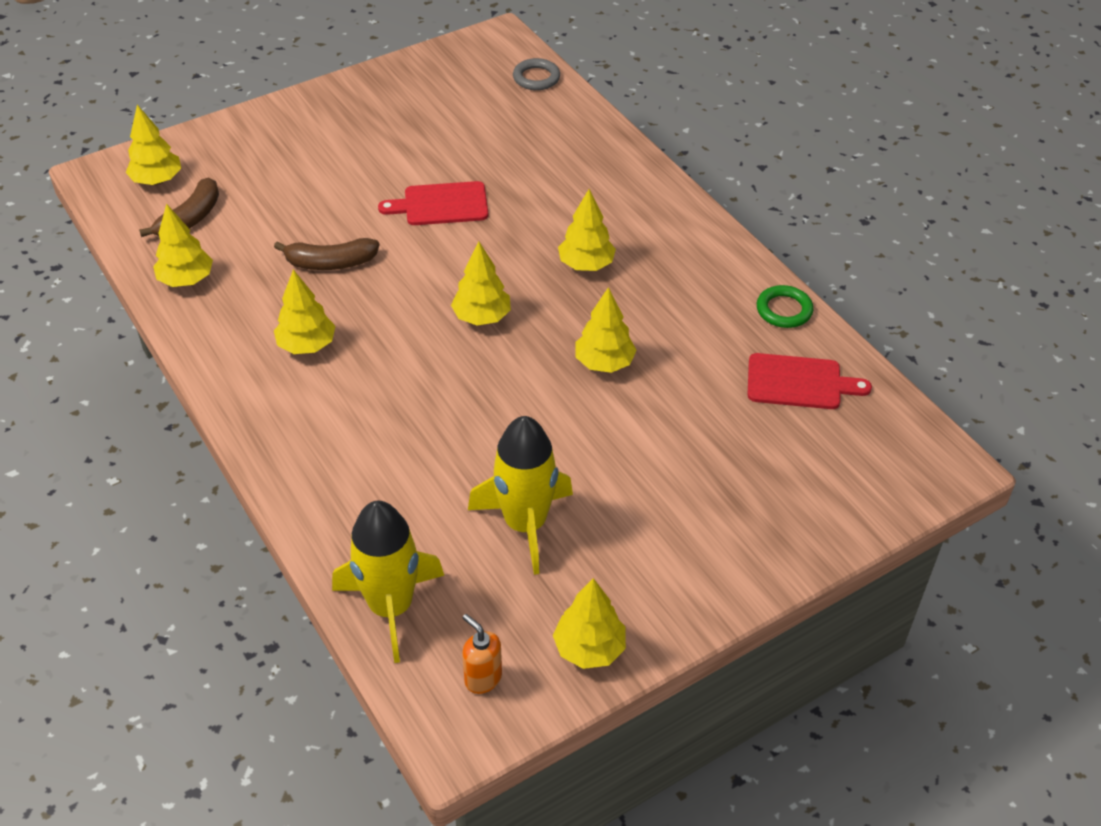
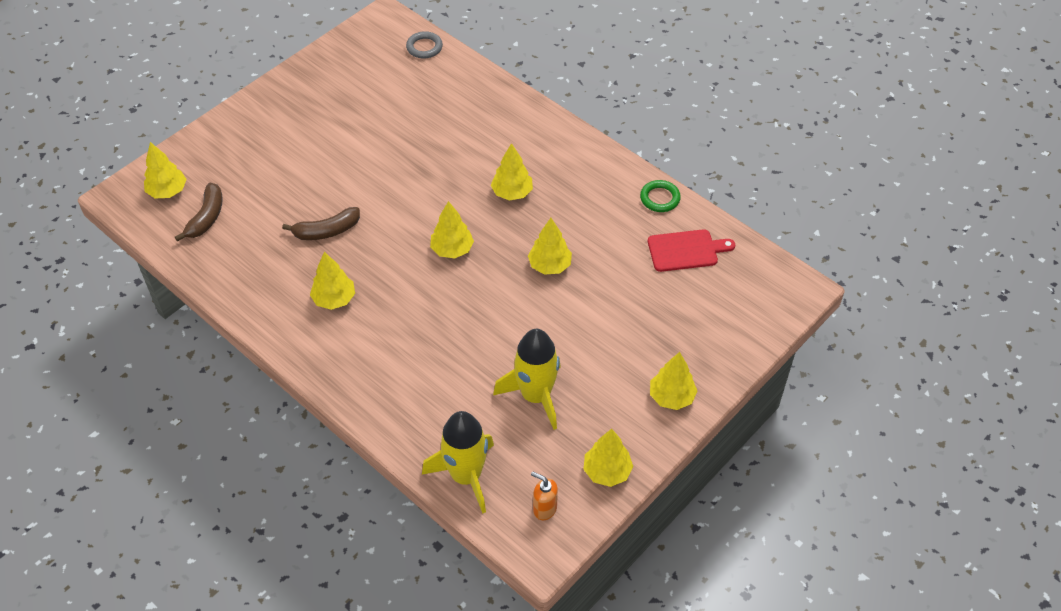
camera: 15 degrees left, 5 degrees up
yellow tree [153,204,213,287] -> yellow tree moved to [650,352,697,410]
red cutting board [378,181,488,225] -> none

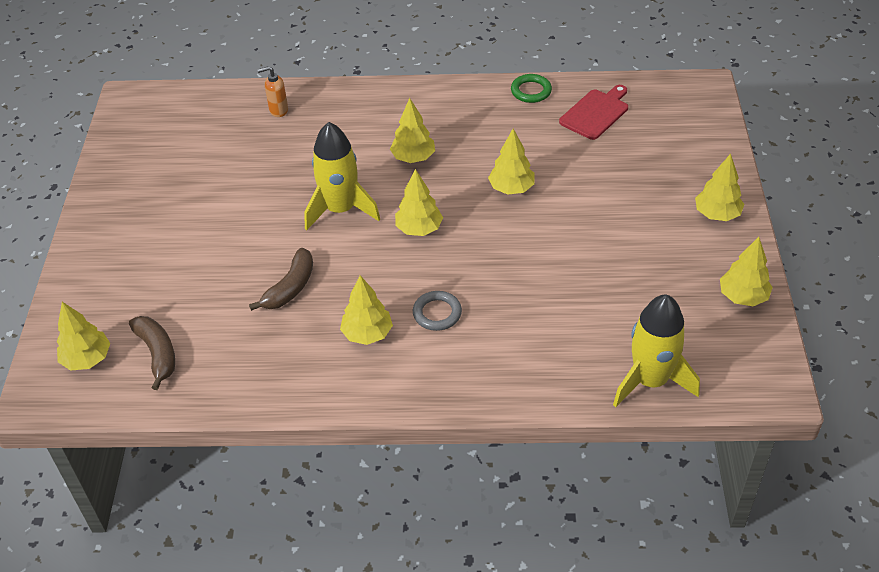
camera: 40 degrees left, 5 degrees down
grey ring [406,31,443,59] -> grey ring moved to [413,291,462,331]
yellow rocket [493,329,561,430] -> yellow rocket moved to [304,122,380,230]
orange soap dispenser [531,471,558,520] -> orange soap dispenser moved to [257,66,288,117]

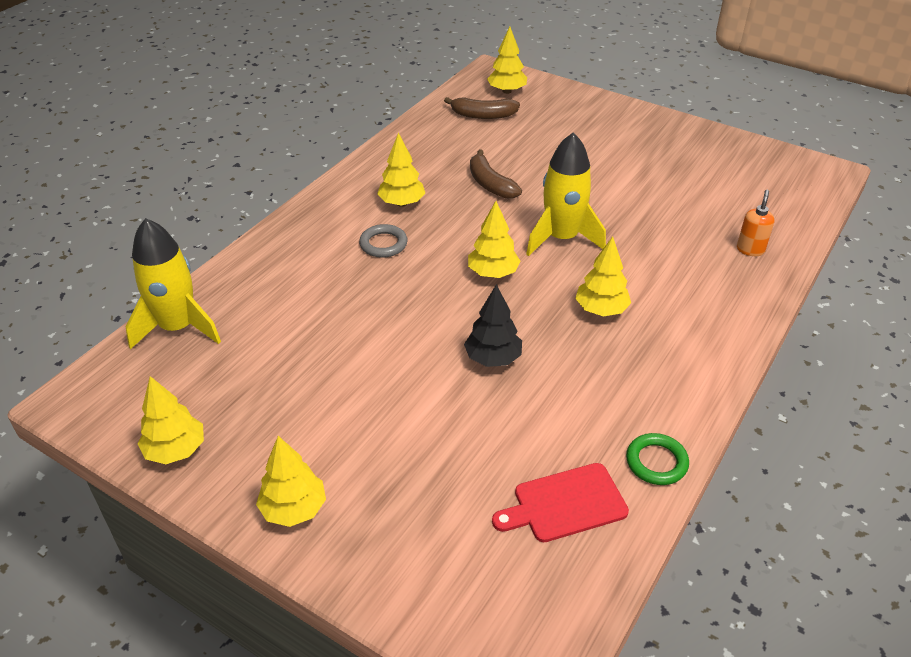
camera: 120 degrees right, 5 degrees down
yellow tree [488,129,535,195] -> black tree [464,284,522,367]
red cutting board [559,85,628,140] -> red cutting board turned 90 degrees clockwise [492,463,629,542]

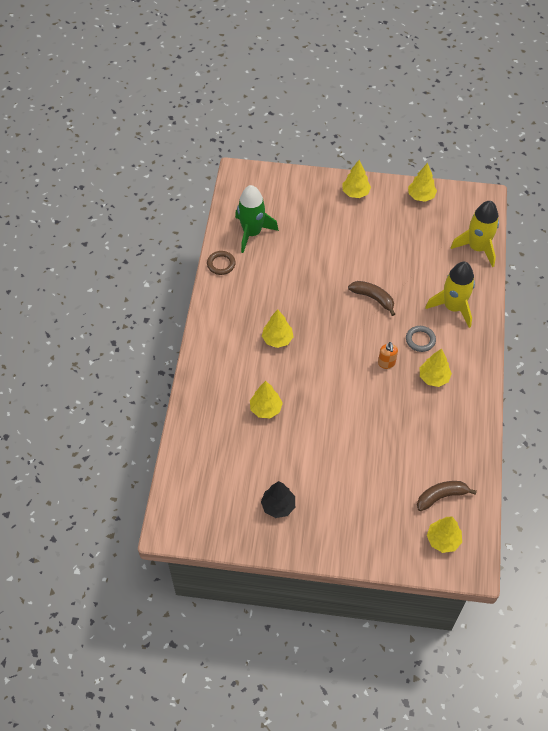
camera: 155 degrees right, 15 degrees up
black tree [464,284,522,367] -> black tree moved to [261,481,295,518]
yellow tree [468,201,520,278] -> yellow tree moved to [250,381,283,418]
brown banana [470,149,522,199] -> brown banana moved to [348,281,395,316]
red cutting board [492,463,629,542] -> green rocket [235,185,279,253]
yellow rocket [526,133,606,256] -> yellow rocket moved to [425,262,475,328]
green ring [626,433,689,485] -> brown ring [207,251,236,275]
orange soap dispenser [737,190,775,256] -> orange soap dispenser moved to [378,342,398,369]

